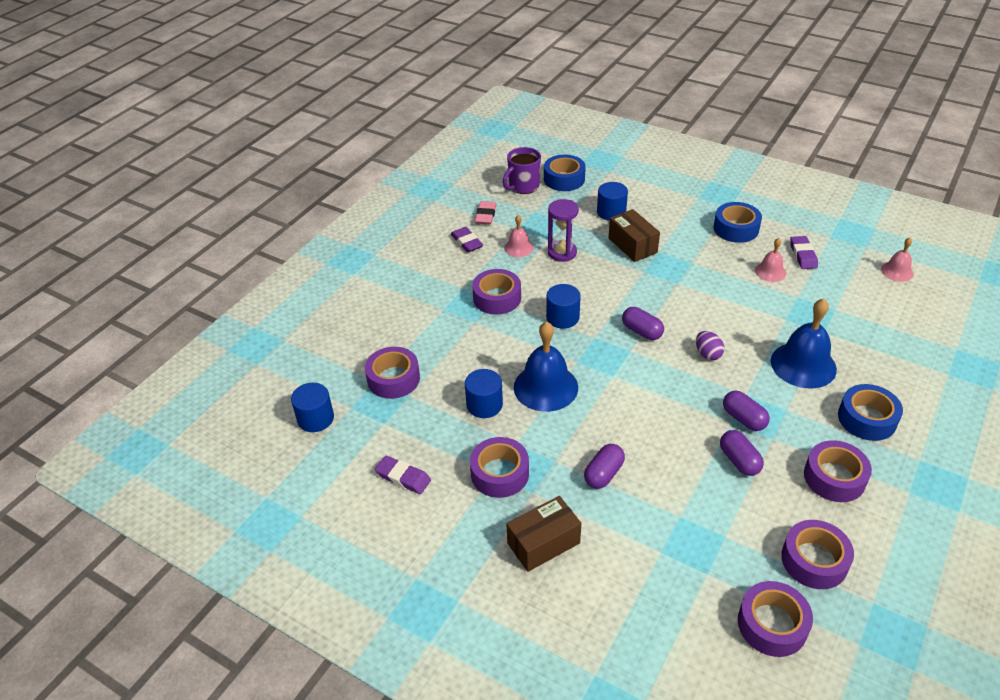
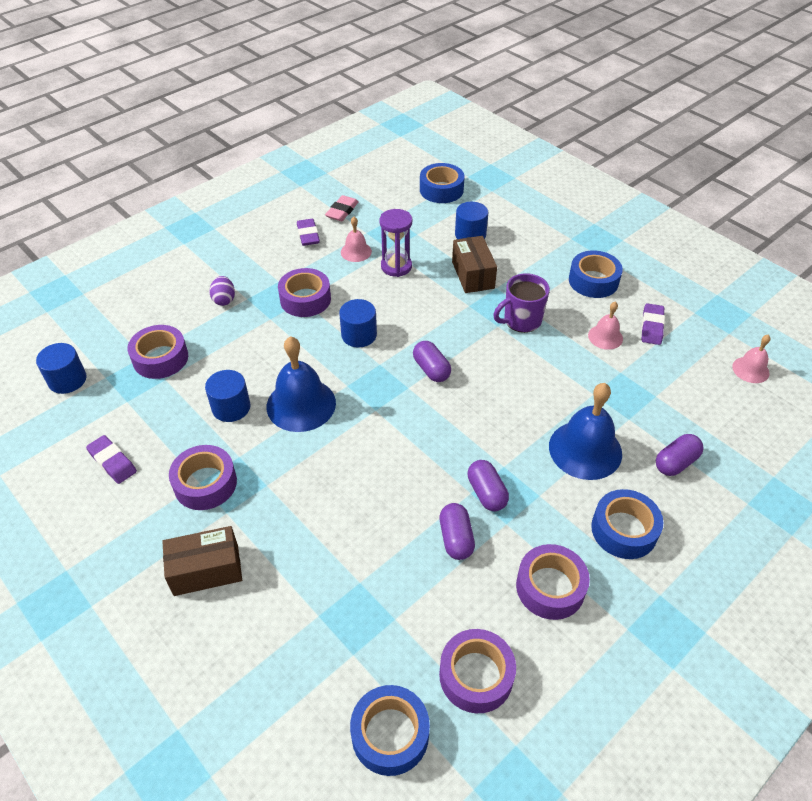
camera: 15 degrees right, 5 degrees up
purple mug [503,147,541,194] -> purple mug moved to [493,273,550,333]
purple capsule [584,444,625,489] -> purple capsule moved to [656,434,704,476]
purple egg [696,331,724,360] -> purple egg moved to [210,276,235,306]
purple tape [738,581,813,657] -> blue tape [350,685,430,776]

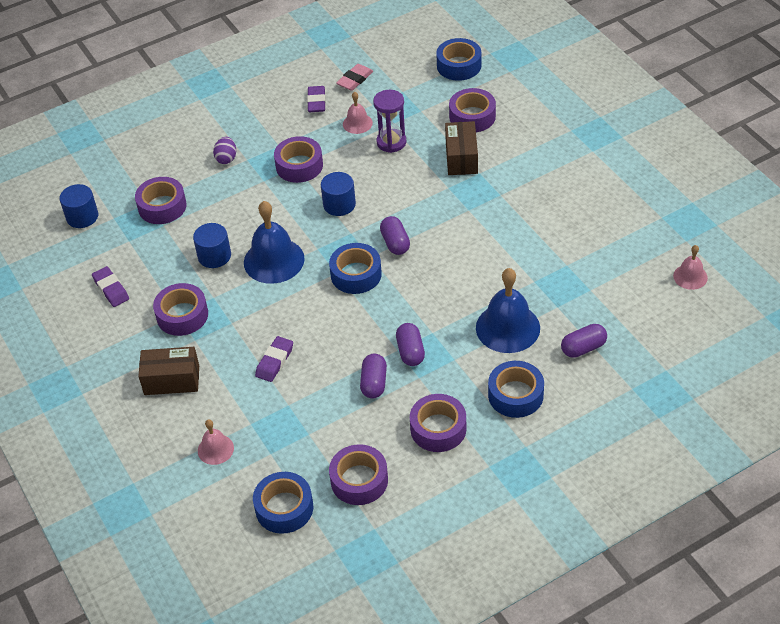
camera: 15 degrees right, 0 degrees up
blue cylinder [455,202,488,239] -> purple tape [449,88,496,132]
purple mug [493,273,550,333] -> none
blue tape [569,251,623,298] -> blue tape moved to [329,243,382,294]
pink bell [588,302,623,350] -> pink bell moved to [198,419,234,465]
purple eraser [641,303,665,345] -> purple eraser moved to [255,336,293,382]

